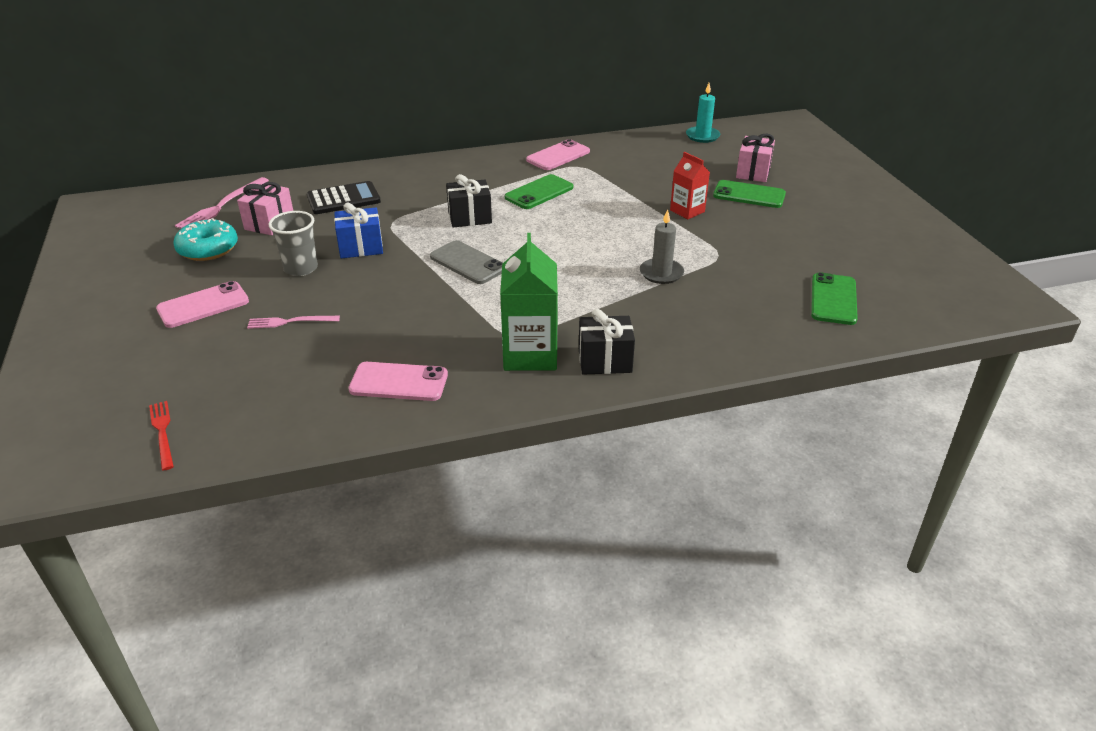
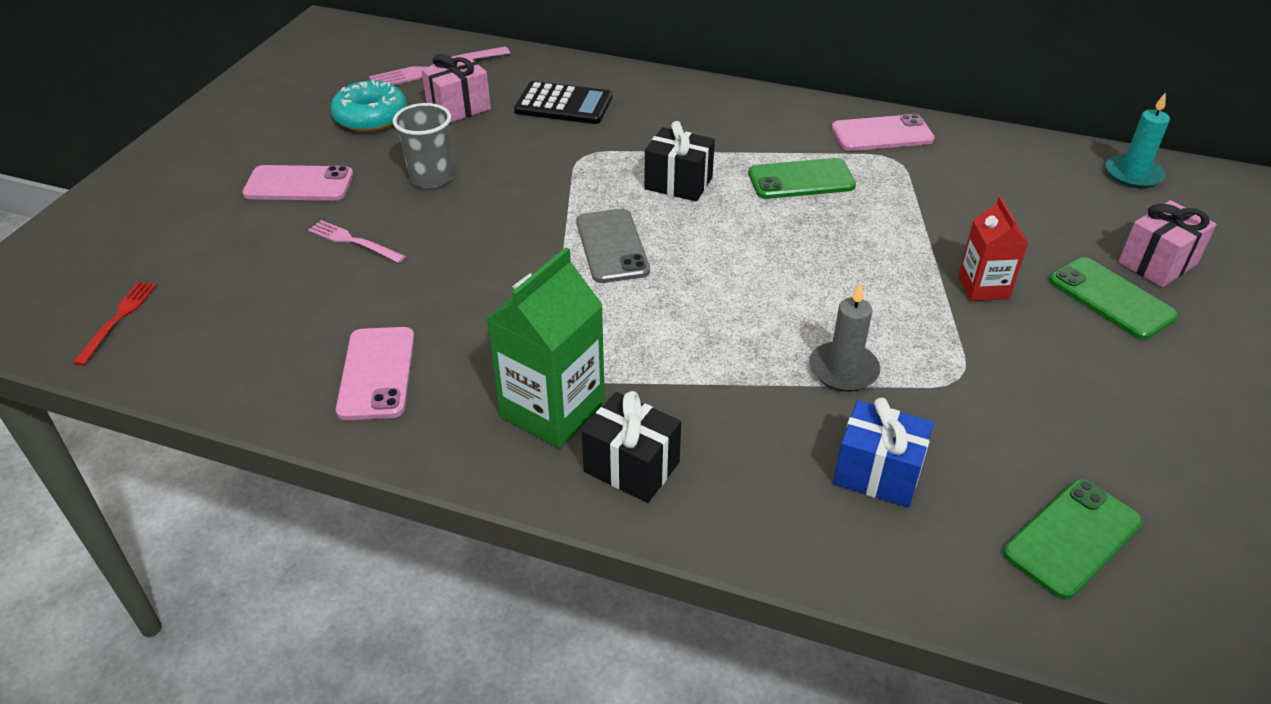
camera: 35 degrees right, 5 degrees up
blue gift [334,203,383,258] -> blue gift moved to [833,397,934,507]
pink phone [349,362,448,401] -> pink phone turned 45 degrees clockwise [336,327,415,420]

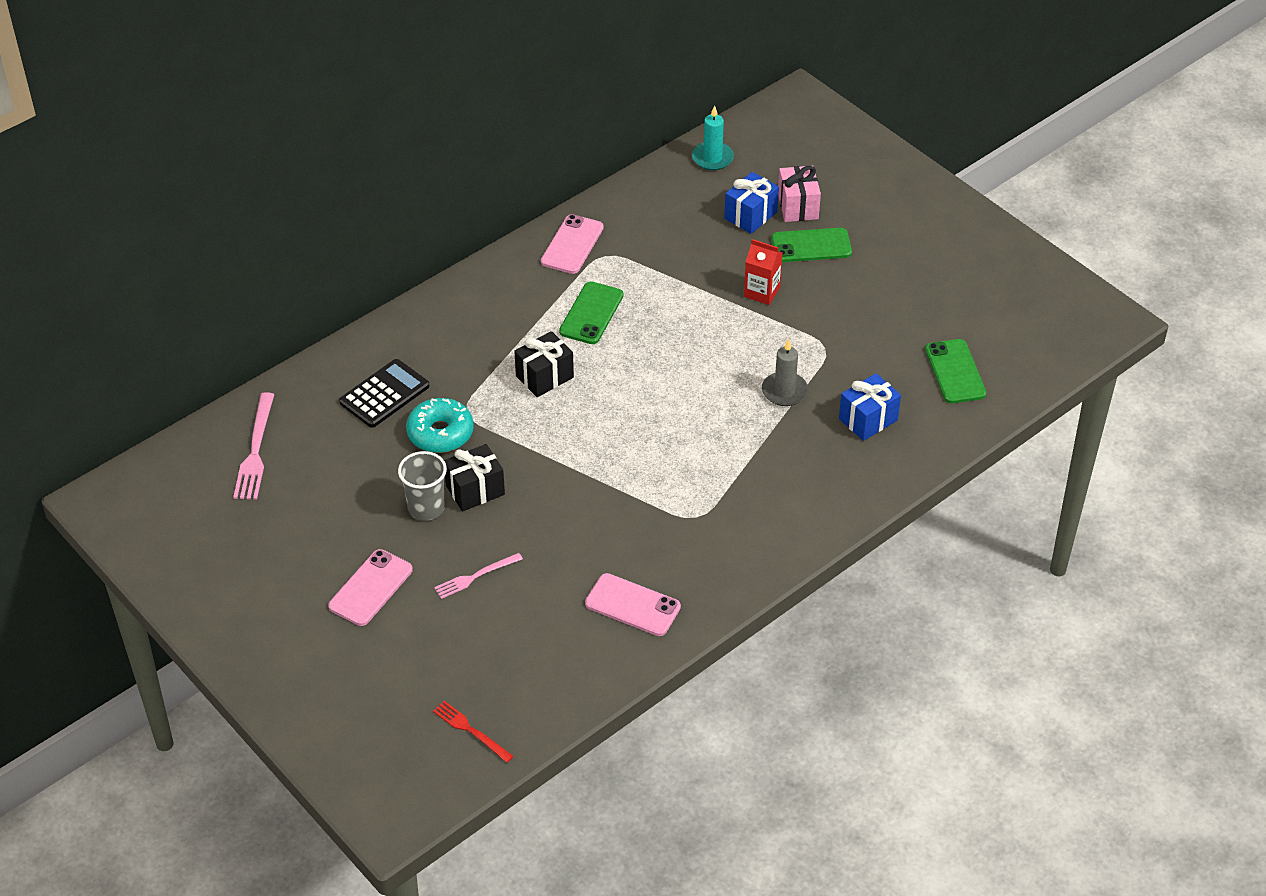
camera: 60 degrees left, 5 degrees up
turquoise donut [331,80,407,132] -> turquoise donut moved to [406,398,474,453]
pink gift [421,54,491,123] -> none
green carton [487,247,605,449] -> none
grey phone [577,209,650,283] -> none
black gift [582,391,681,503] -> black gift moved to [444,444,505,511]
none -> blue gift [724,172,779,234]

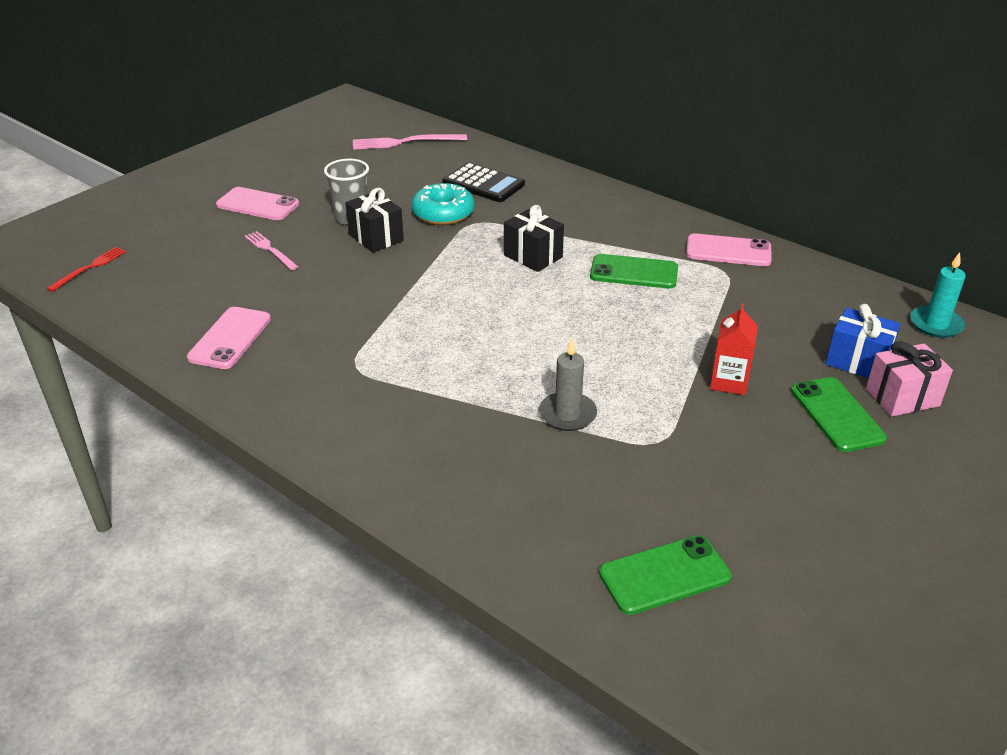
camera: 80 degrees right, 10 degrees down
blue gift [839,373,901,441] -> none

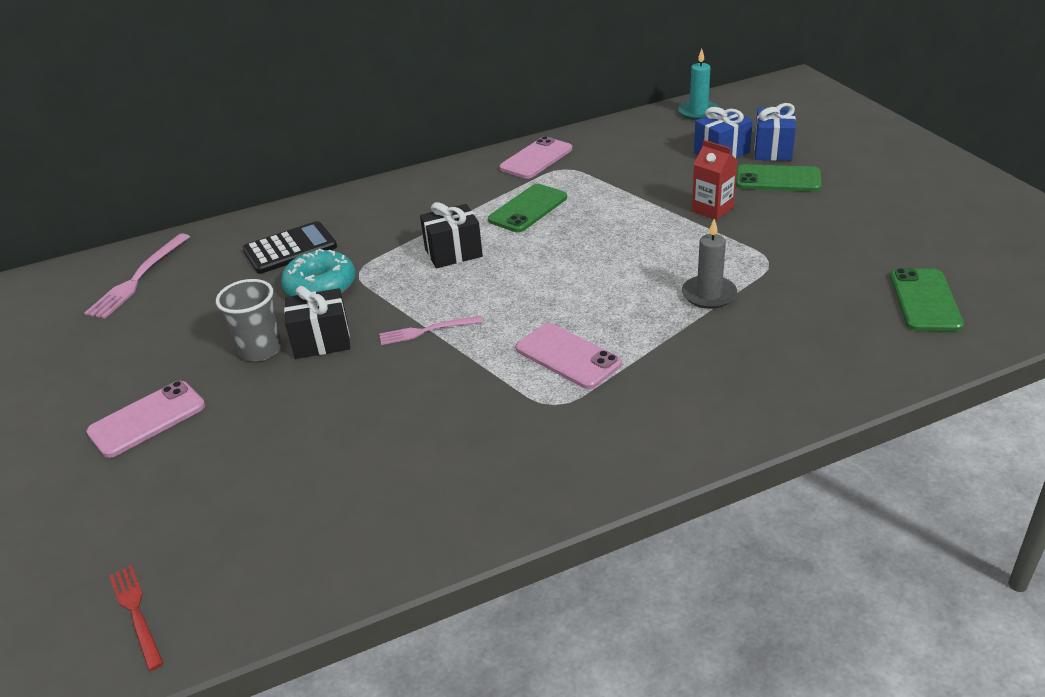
camera: 60 degrees left, 0 degrees up
pink phone [187,307,271,369] -> pink phone moved to [516,323,622,389]
pink fork [245,231,298,270] -> pink fork moved to [379,316,483,345]
pink gift [866,341,953,417] -> blue gift [754,103,796,161]

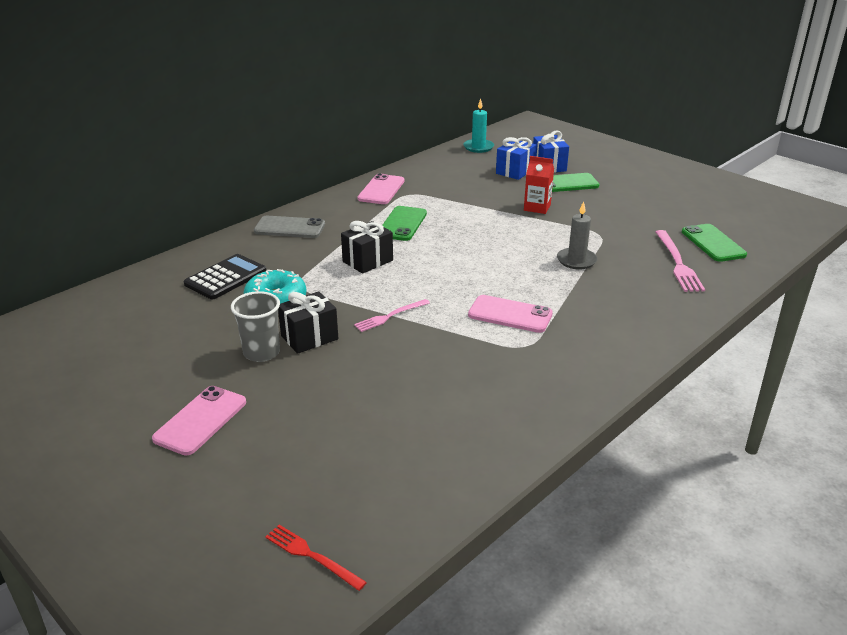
camera: 25 degrees left, 5 degrees down
pink fork [84,233,190,319] -> pink fork moved to [656,230,705,292]
none -> grey phone [254,216,325,238]

